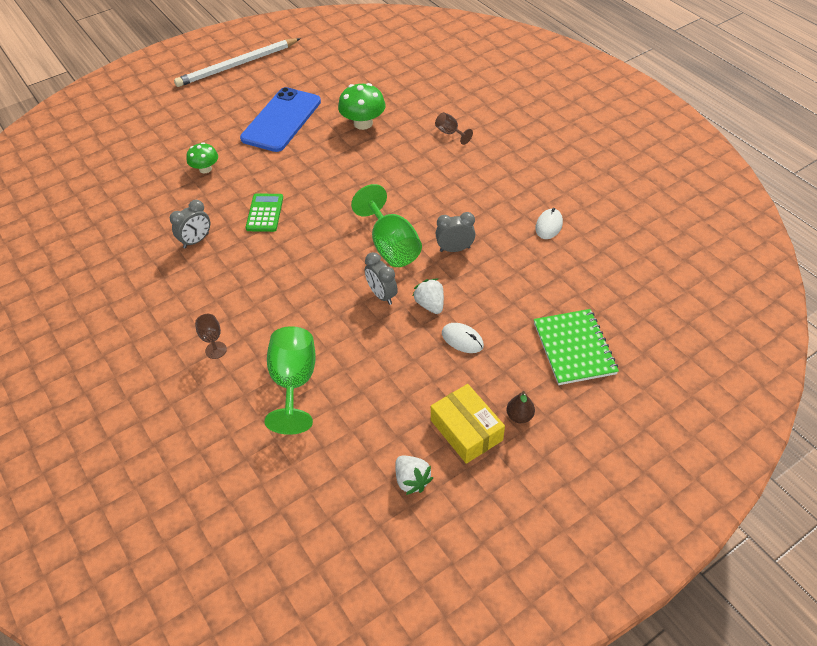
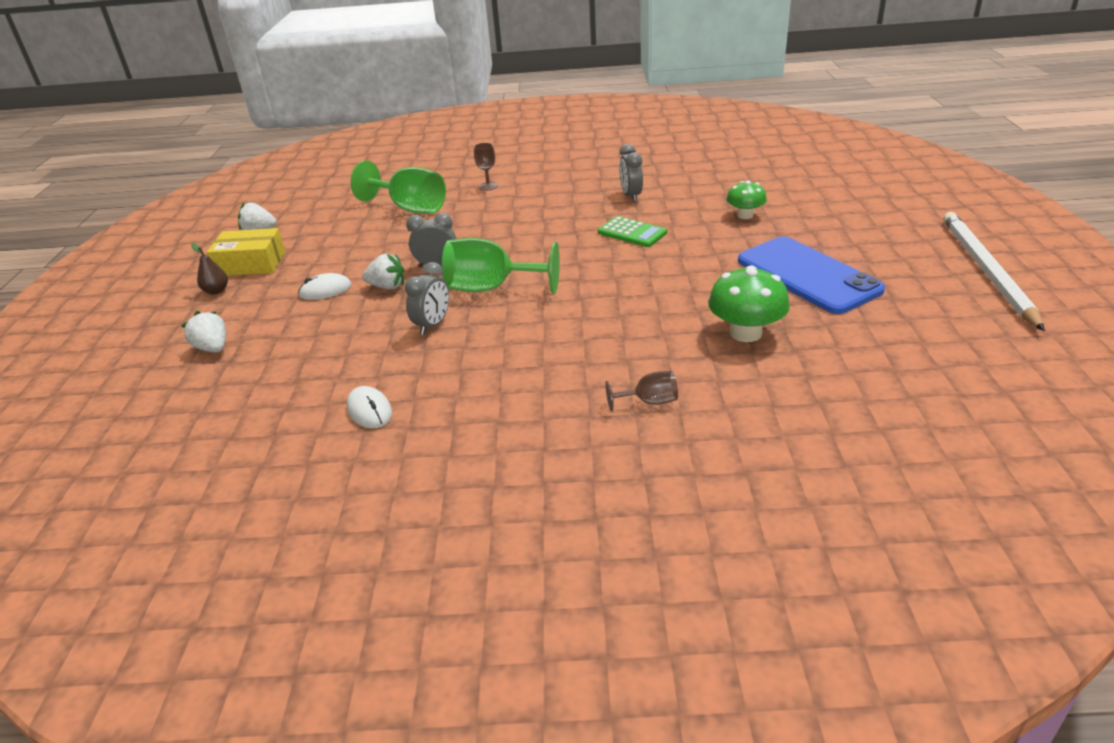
camera: 125 degrees right, 15 degrees down
green notebook [534,309,619,385] -> white strawberry [181,311,226,353]

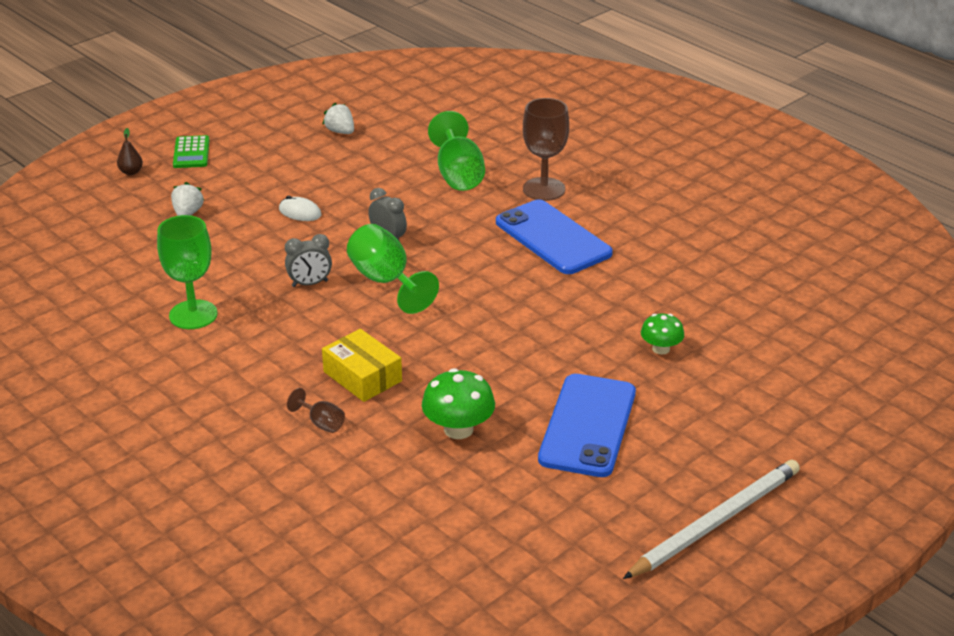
camera: 45 degrees right, 0 degrees up
brown pear [191,244,228,295] -> brown pear moved to [117,128,143,175]
yellow box [207,228,285,276] -> yellow box moved to [322,329,402,402]
white mouse [347,386,392,428] -> green goblet [157,215,218,329]
white strawberry [362,254,404,289] -> none
brown goblet [474,143,498,191] -> brown goblet [523,98,569,201], size x2.03
green calculator [598,216,667,247] -> green calculator moved to [173,135,210,168]
grey clock [619,144,643,202] -> none
none -> blue phone [496,199,613,274]

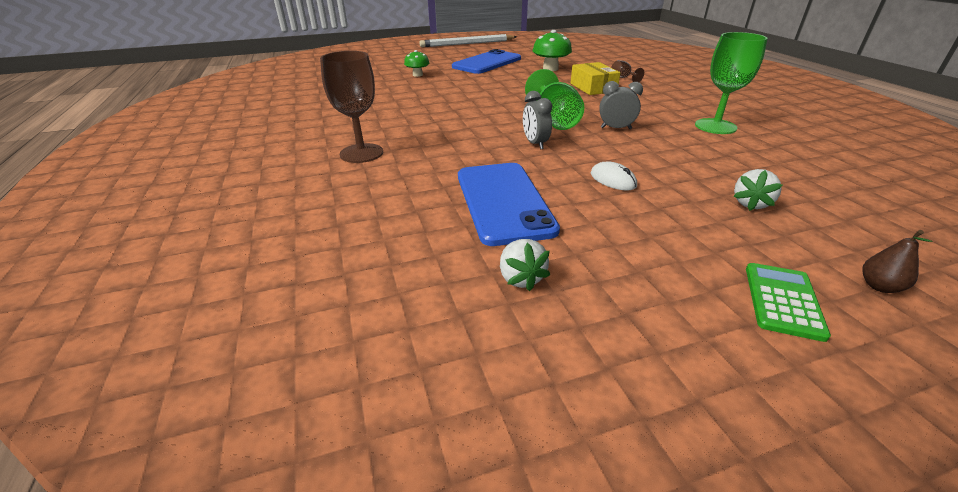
camera: 155 degrees left, 0 degrees up
green goblet [428,111,485,191] -> none
blue phone [496,199,613,274] -> blue phone moved to [458,163,560,246]

